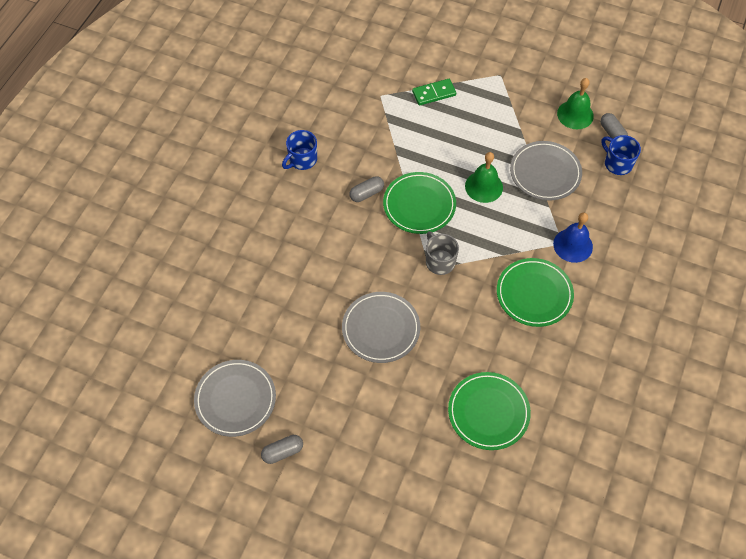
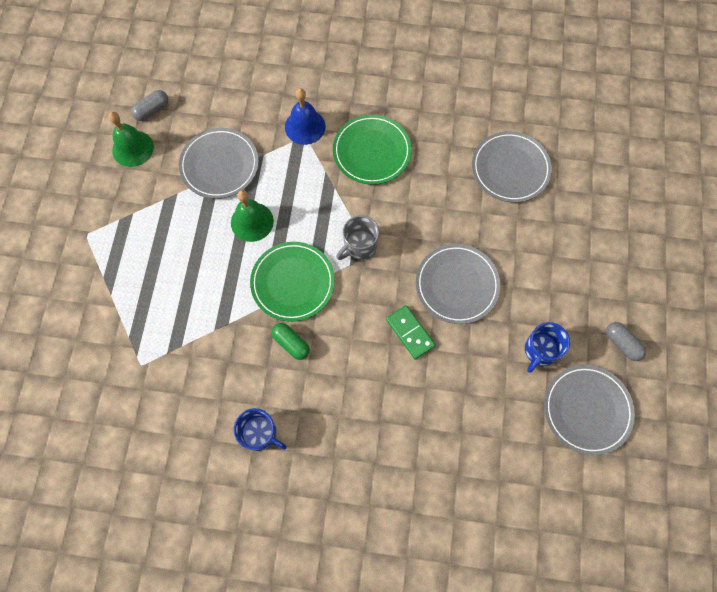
camera: 105 degrees left, 10 degrees up
grey capsule [349,176,384,202] -> green capsule [272,323,310,360]
green domino [412,79,456,106] -> green domino moved to [386,305,435,360]
green plate [448,372,531,450] -> grey plate [472,131,552,202]
blue mug [601,135,641,175] -> blue mug moved to [525,322,570,373]

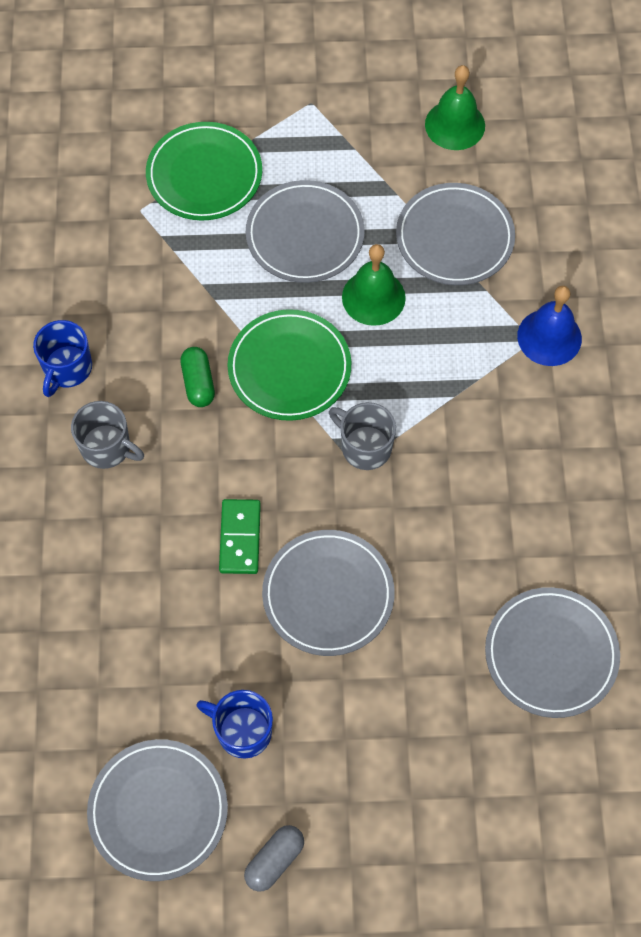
camera: 80 degrees right, 5 degrees down
grey capsule [131,90,168,121] -> none
green capsule [272,323,310,360] -> green capsule turned 45 degrees counterclockwise [181,347,215,407]
green plate [333,115,412,185] -> green plate moved to [146,122,262,221]
green domino [386,305,435,360] -> green domino turned 45 degrees counterclockwise [219,499,261,574]
none -> grey mug [71,401,144,469]
none -> grey plate [246,180,365,283]

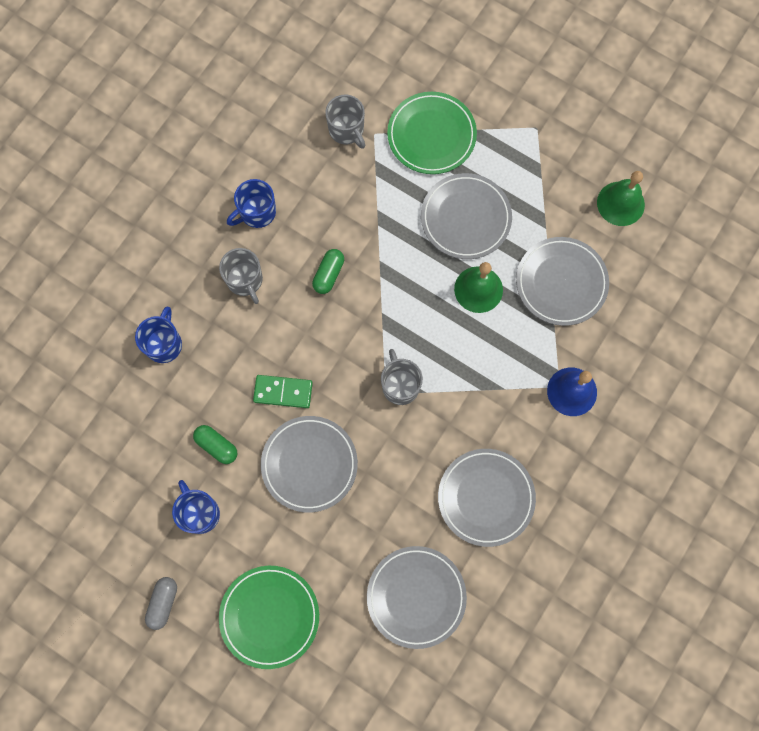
camera: 35 degrees right, 10 degrees up
grey plate [87,739,228,881] -> grey plate moved to [438,449,536,547]
green domino [219,499,261,574] -> green domino turned 60 degrees clockwise [253,375,313,408]
green plate [227,309,351,421] -> green plate moved to [219,566,319,669]
grey capsule [244,825,304,892] -> grey capsule turned 60 degrees counterclockwise [145,577,177,630]
none -> blue mug [135,307,182,363]
none -> green capsule [193,425,237,464]
none -> grey mug [325,95,365,149]

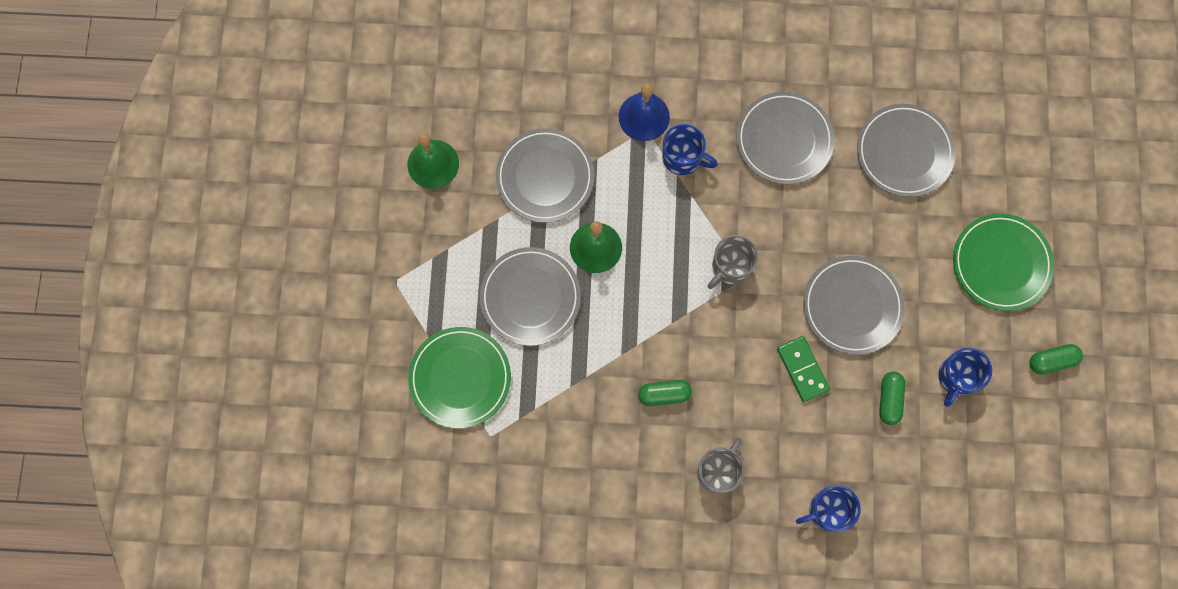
camera: 120 degrees left, 0 degrees up
grey capsule [145,577,177,630] -> green capsule [1030,344,1083,375]
blue mug [227,179,276,228] -> blue mug moved to [662,124,718,175]
grey mug [325,95,365,149] -> none

